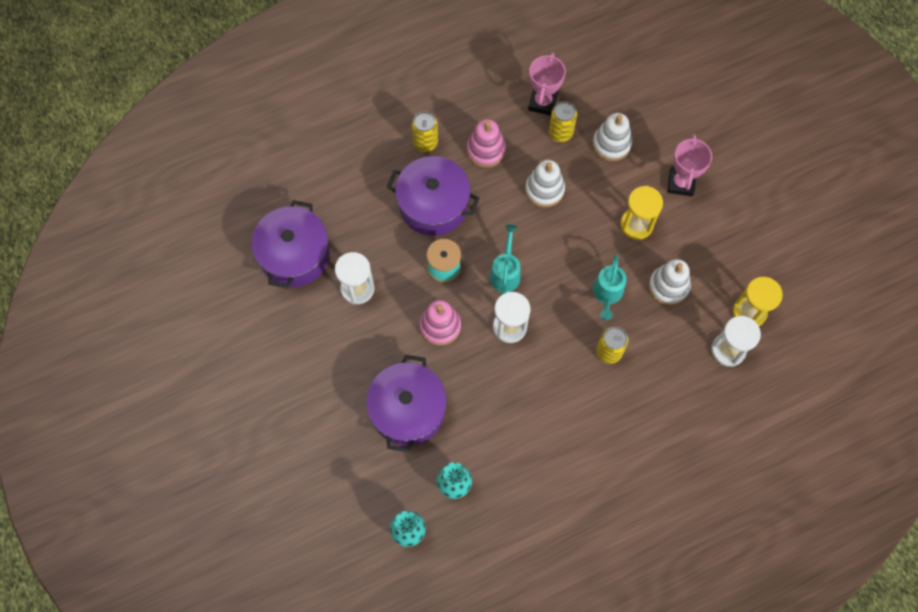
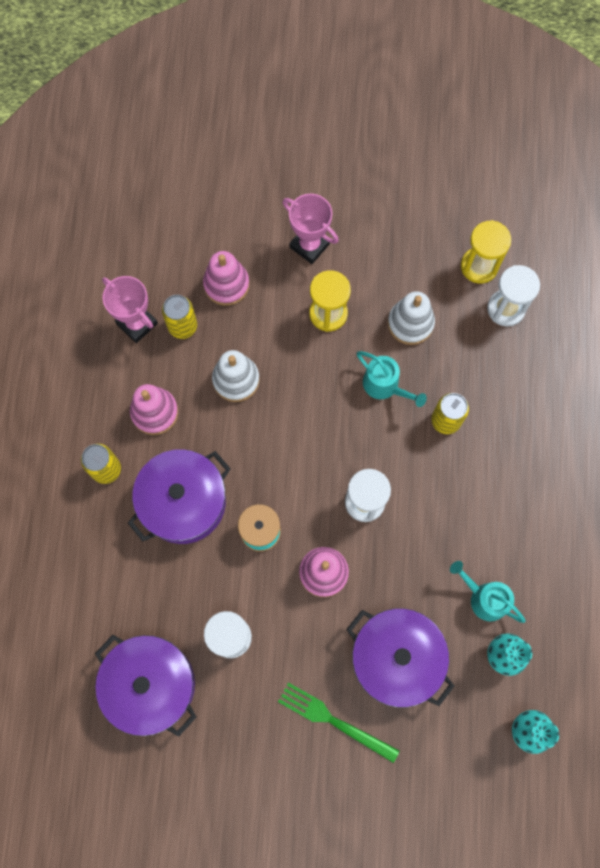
camera: 60 degrees left, 5 degrees up
turquoise watering can [490,224,521,295] -> turquoise watering can moved to [450,561,526,623]
white stacking toy [593,113,632,161] -> pink stacking toy [203,251,249,306]
none -> green fork [278,682,399,763]

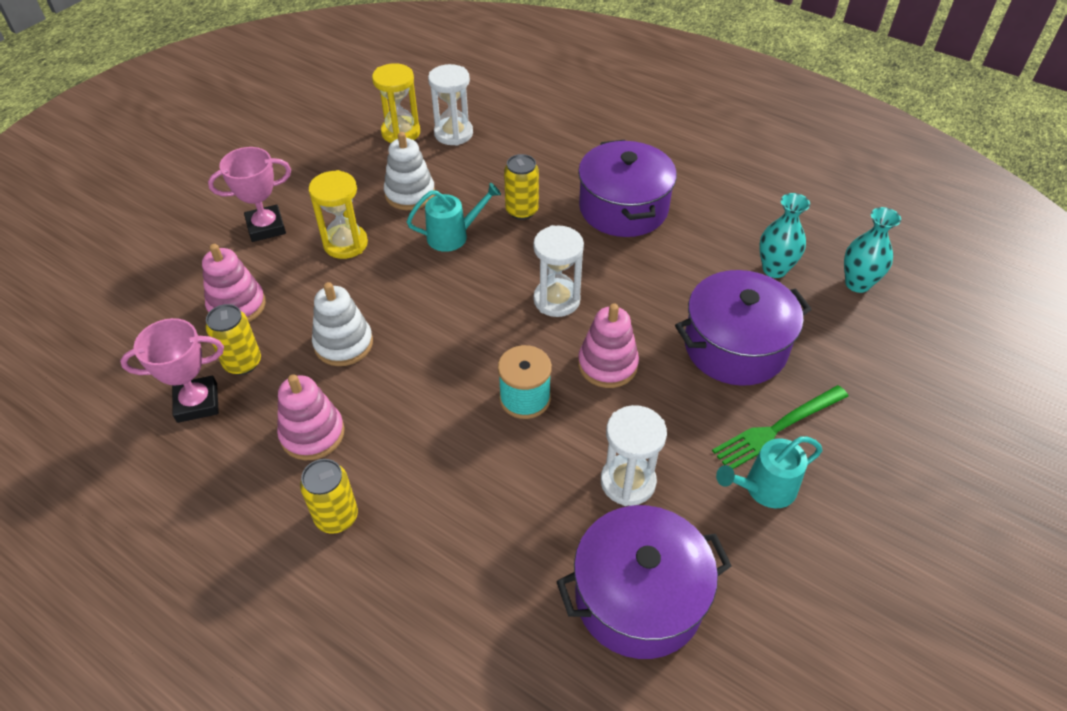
camera: 60 degrees left, 25 degrees down
purple pot [128,449,231,544] -> purple pot moved to [578,139,677,237]
turquoise watering can [450,561,526,623] -> turquoise watering can moved to [716,436,822,509]

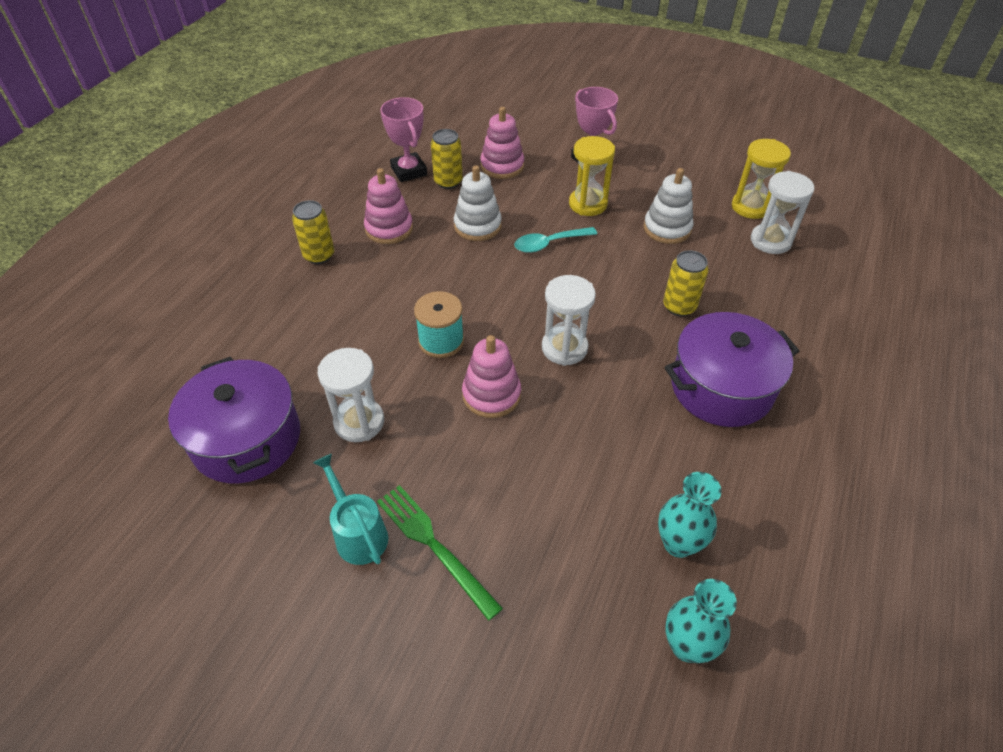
camera: 80 degrees right, 0 degrees up
turquoise watering can [407,183,501,252] -> none
purple pot [675,270,812,386] -> none
none -> turquoise spoon [514,227,597,253]

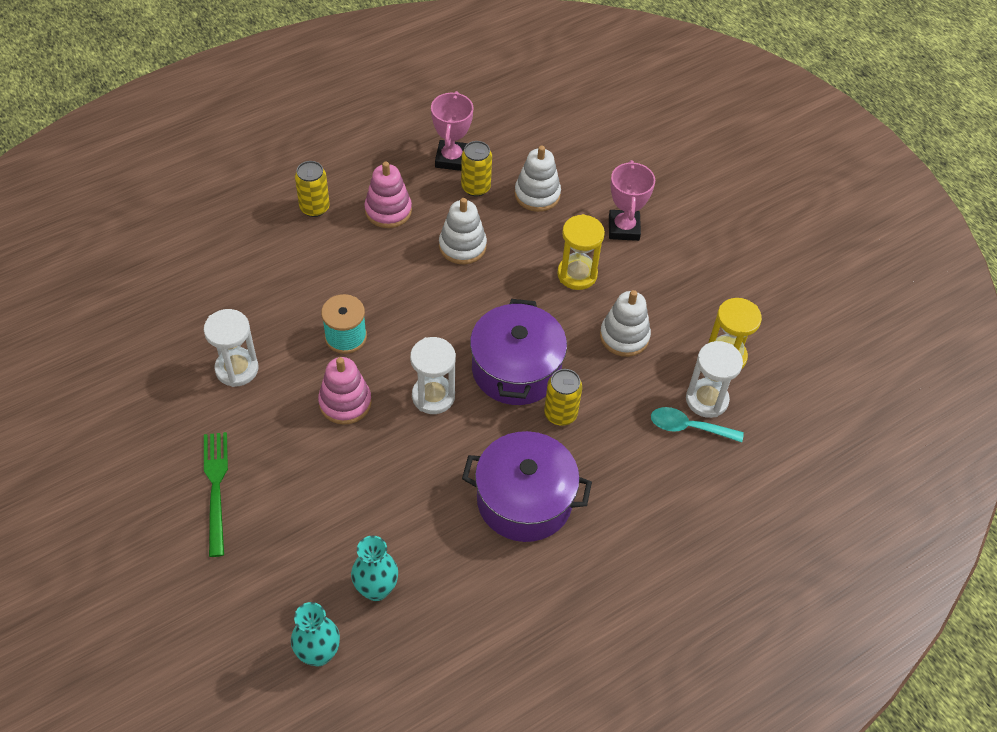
camera: 30 degrees right, 5 degrees up
purple pot [168,357,300,483] -> purple pot moved to [470,299,567,405]
turquoise watering can [313,454,388,565] -> none
pink stacking toy [480,107,524,179] -> white stacking toy [514,146,561,212]
turquoise spoon [514,227,597,253] -> turquoise spoon moved to [651,407,744,442]

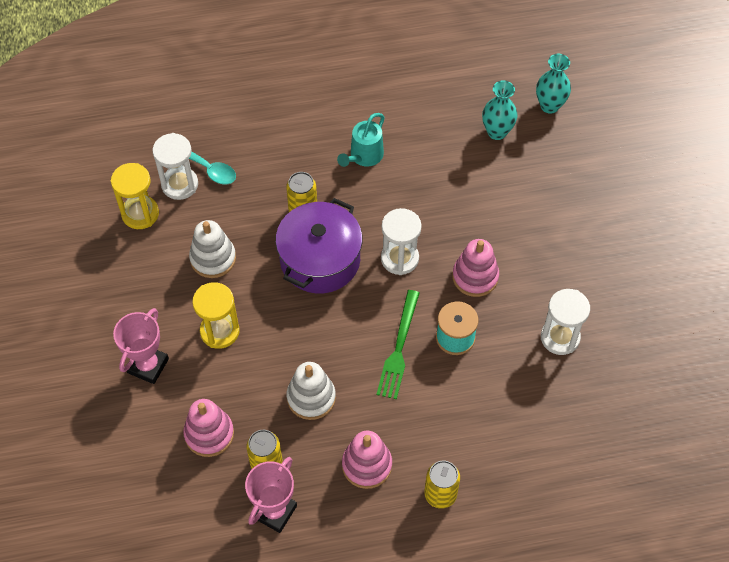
camera: 155 degrees left, 5 degrees up
green fork [204,432,228,557] -> green fork moved to [377,290,419,399]
purple pot [462,431,592,542] -> turquoise watering can [337,113,385,167]
white stacking toy [514,146,561,212] -> pink stacking toy [183,399,234,457]

